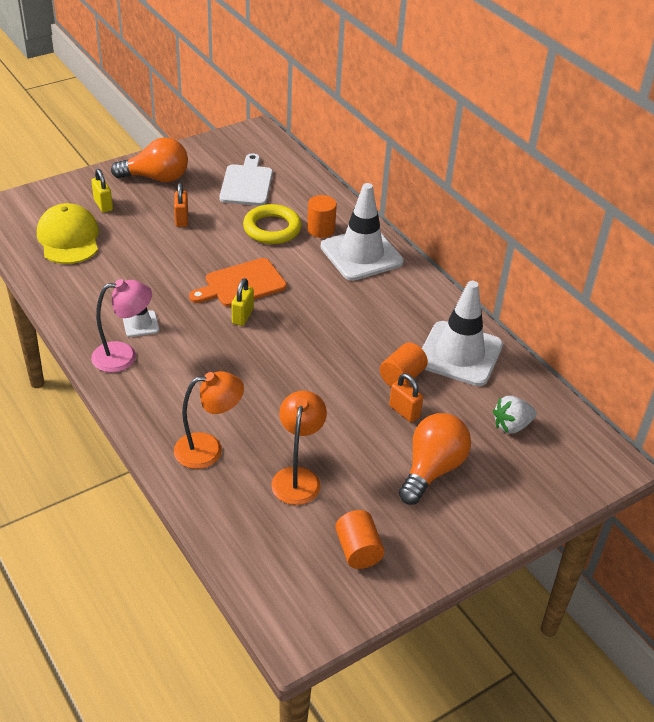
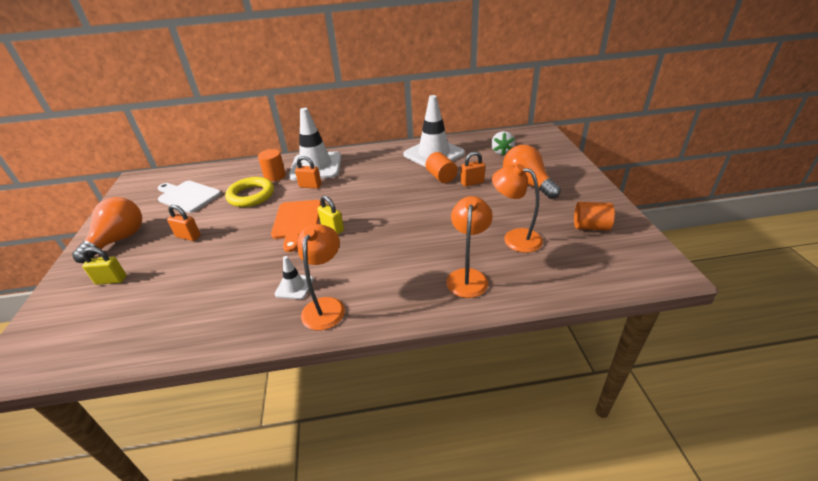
camera: 60 degrees left, 5 degrees down
yellow cap [37,203,99,264] -> none
pink lamp [91,279,152,373] -> orange lamp [297,224,345,330]
none -> orange padlock [295,156,321,189]

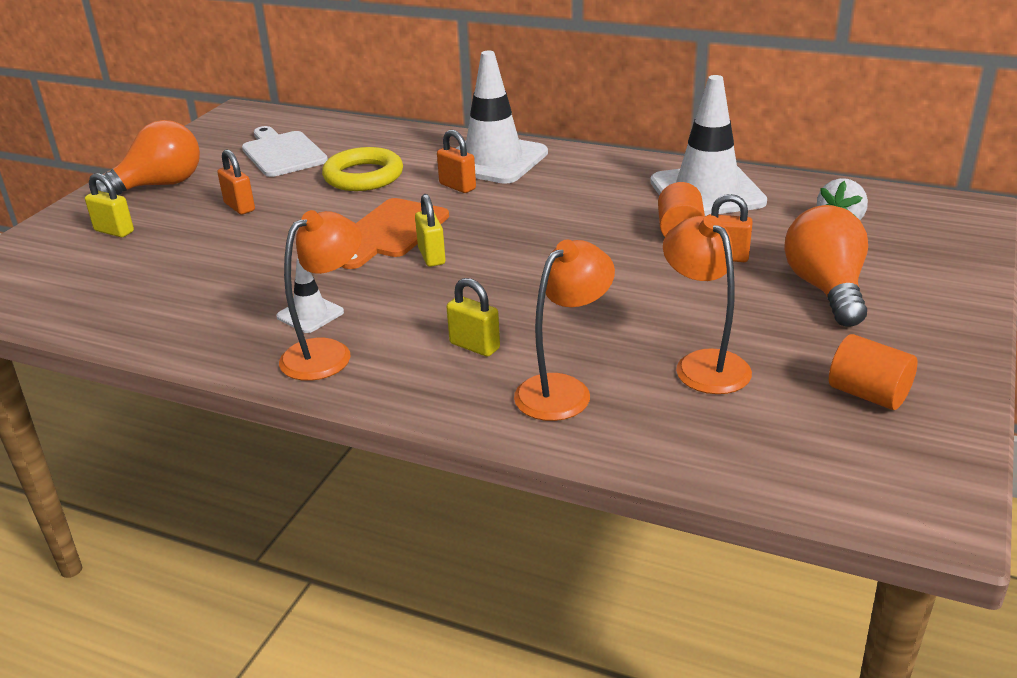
camera: 30 degrees right, 5 degrees down
orange cylinder [258,149,286,182] -> none
none -> yellow padlock [447,278,500,357]

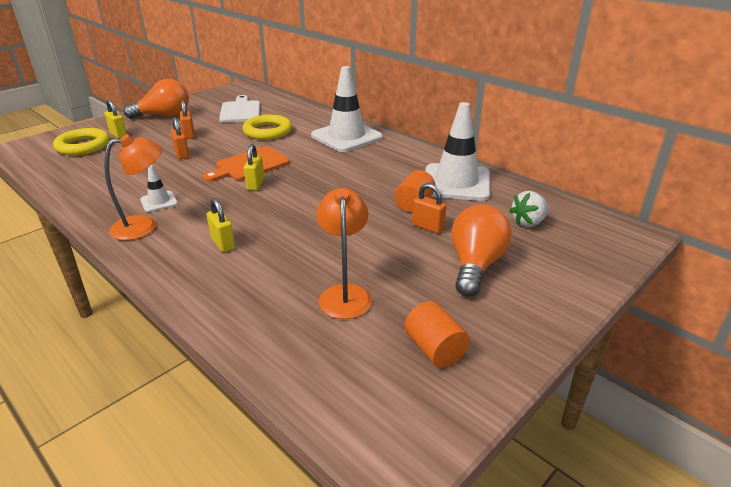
camera: 20 degrees right, 0 degrees up
orange padlock [437,130,476,193] -> orange padlock moved to [170,117,189,159]
orange lamp [514,240,615,421] -> none
none -> yellow ring [53,128,110,156]

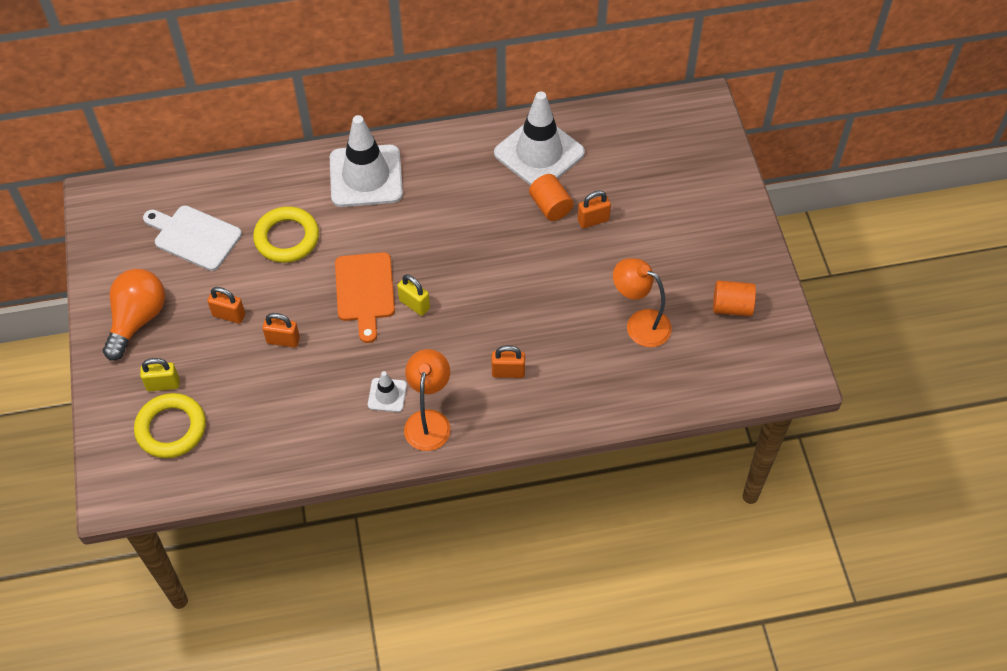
camera: 55 degrees left, 25 degrees up
yellow padlock [206,198,235,252] -> orange padlock [492,345,525,378]
orange light bulb [451,204,512,297] -> none
white strawberry [509,191,549,227] -> none

